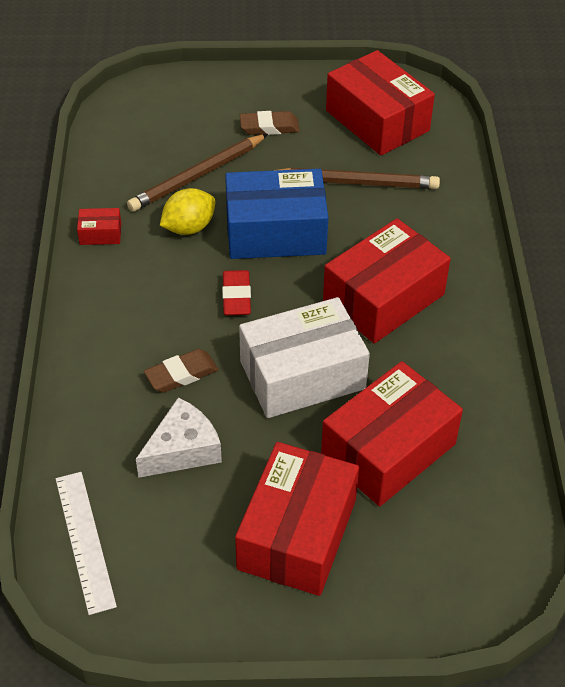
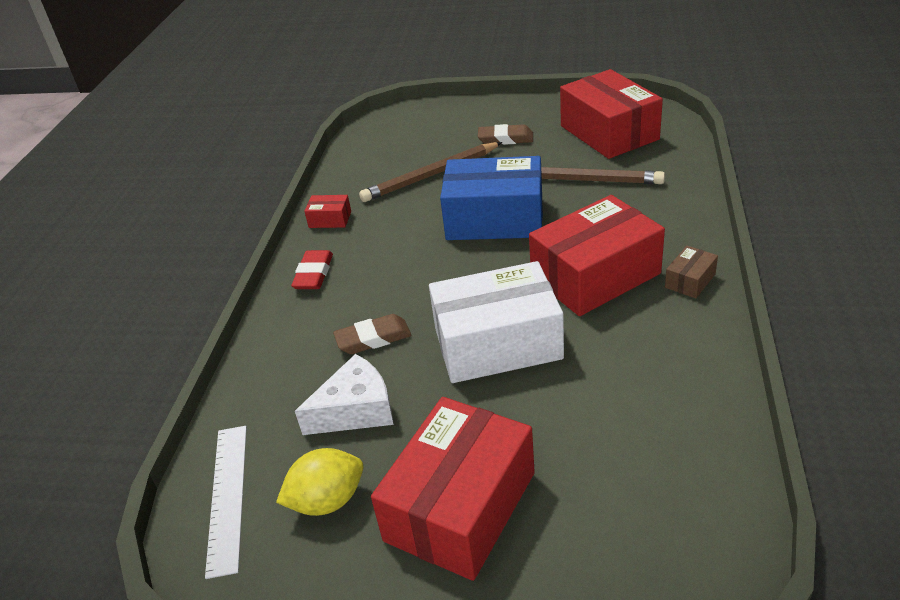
camera: 15 degrees right, 10 degrees down
yellow lemon [160,188,215,235] -> yellow lemon moved to [276,448,363,516]
red eraser [222,270,251,315] -> red eraser moved to [291,250,333,289]
red box [321,361,463,506] -> none
none -> brown box [665,246,718,298]

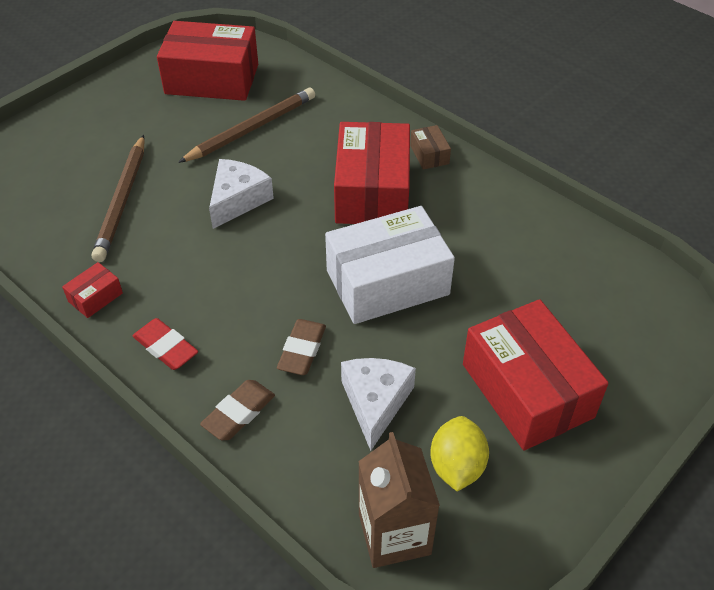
camera: 60 degrees left, 10 degrees up
white ruler [205,426,247,579] -> brown carton [358,432,440,568]
white box [429,261,564,383] -> white box turned 45 degrees clockwise [325,206,455,324]
blue box [440,156,543,240] -> white cheese [209,159,274,229]
brown eraser [478,124,533,145] -> brown eraser moved to [200,380,275,440]

